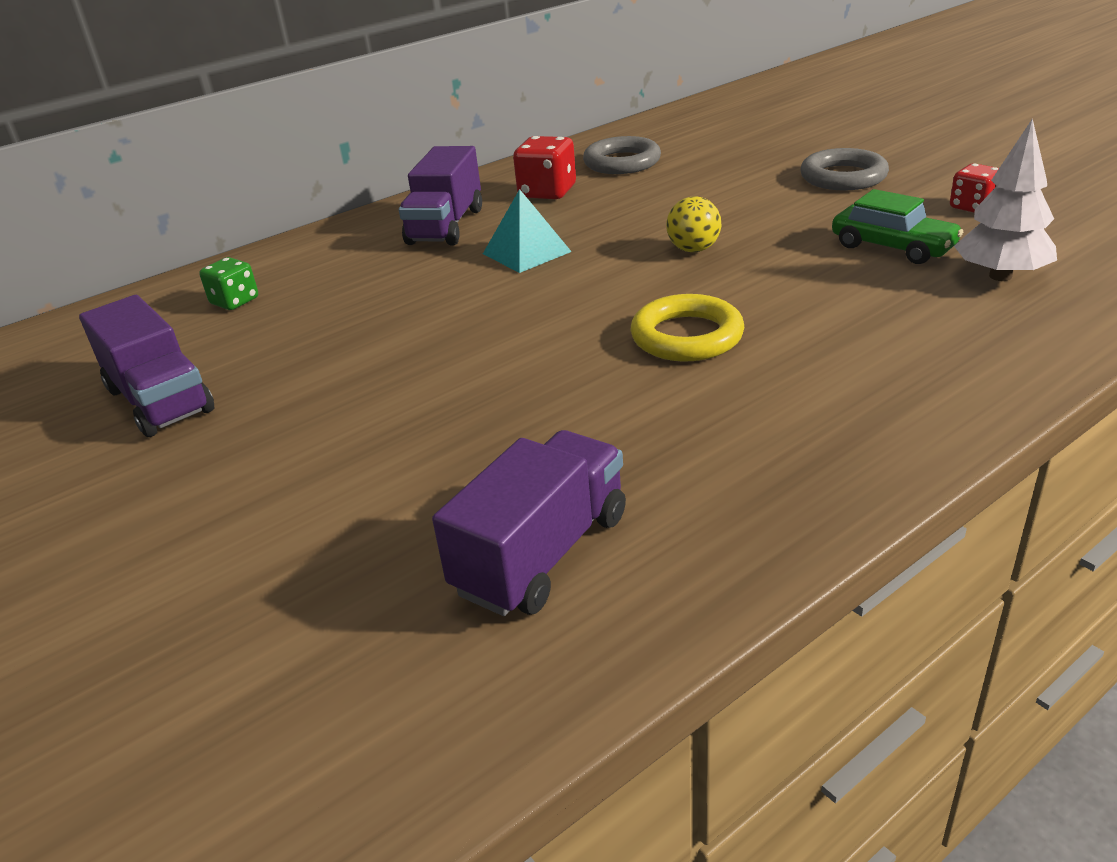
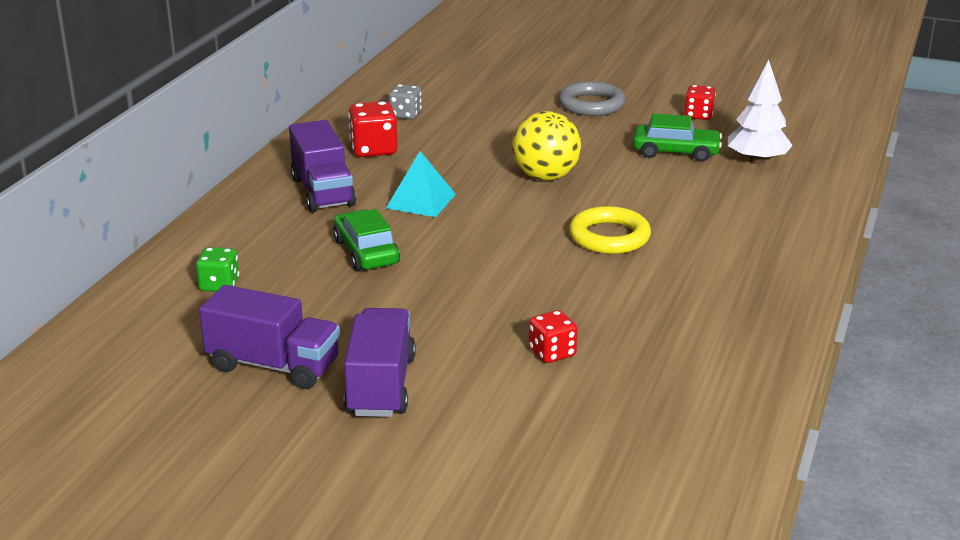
camera: 35 degrees left, 5 degrees down
purple truck [432,430,626,616] -> purple truck moved to [344,308,416,417]
grey ring [583,136,661,174] -> grey dice [389,84,422,119]
yellow ball [666,196,721,252] -> yellow ball [512,111,581,180], size x1.62
none -> green car [333,209,400,271]
none -> red dice [529,310,577,363]

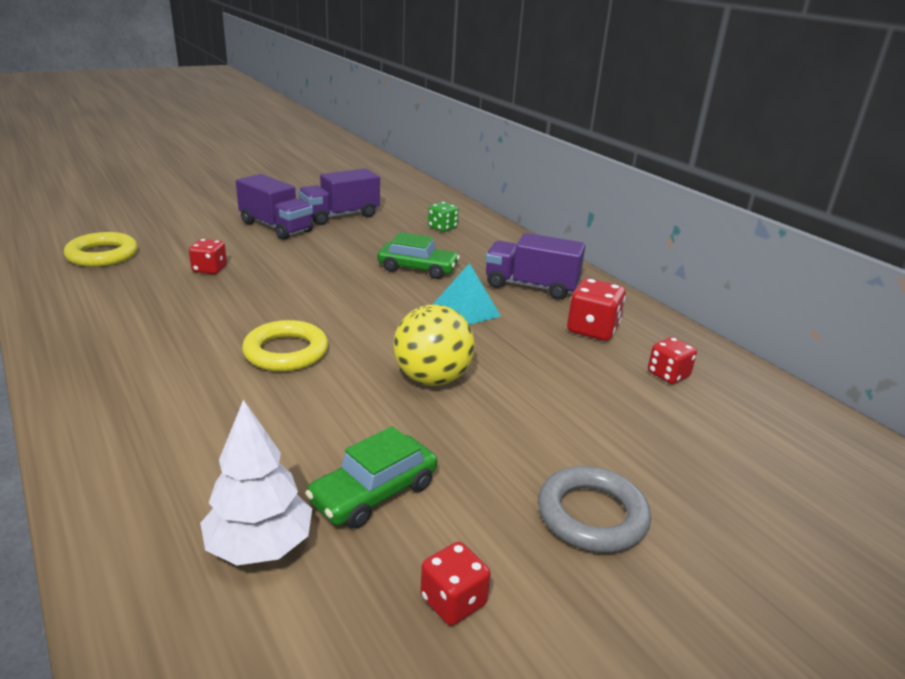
camera: 125 degrees right, 0 degrees up
grey dice [389,84,422,119] -> red dice [648,337,697,384]
none -> yellow ring [64,232,138,267]

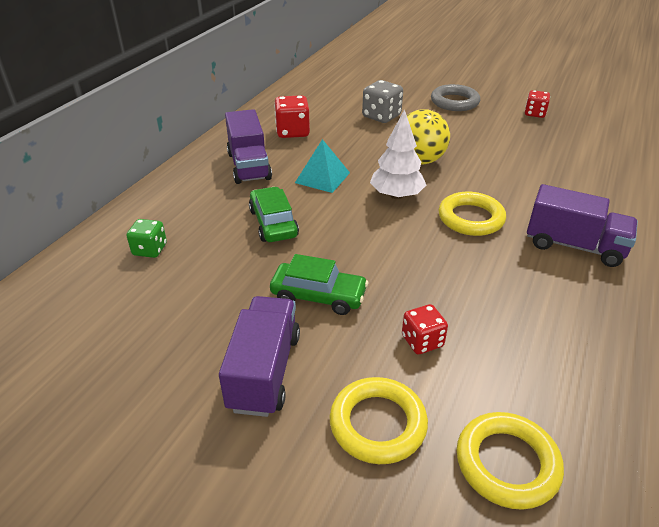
camera: 120 degrees left, 10 degrees up
white tree [200,400,312,565] -> white tree moved to [370,109,426,199]
purple truck [298,168,380,225] -> purple truck moved to [527,184,638,267]
green car [305,426,437,529] -> green car moved to [270,254,368,315]
red dice [648,337,697,384] -> none
none -> yellow ring [330,377,428,464]
none -> grey dice [362,80,403,123]

